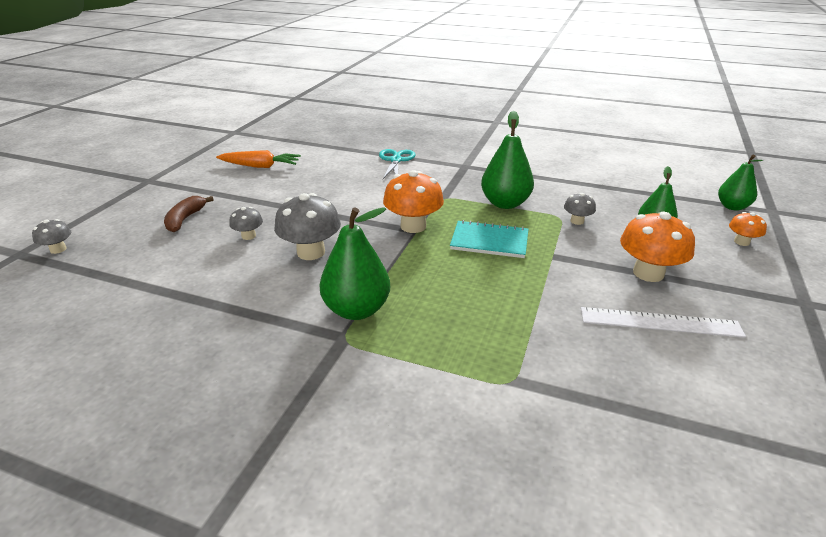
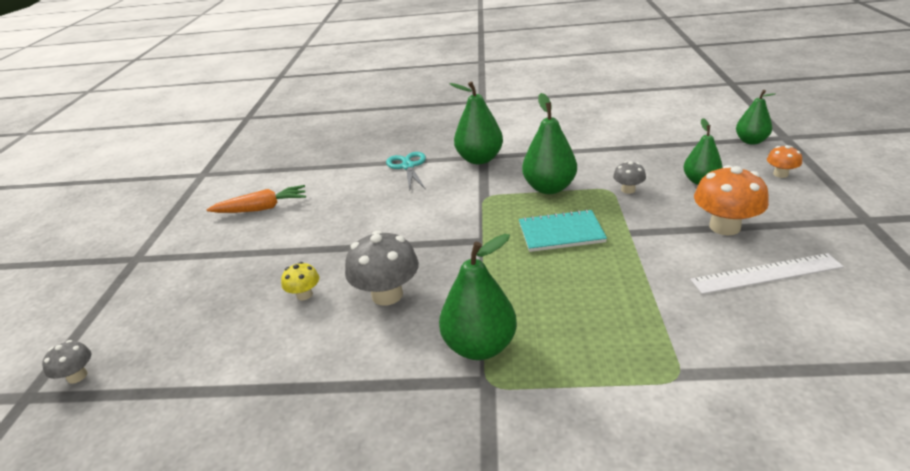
camera: 15 degrees left, 0 degrees up
brown banana [164,196,214,232] -> none
grey mushroom [229,207,263,240] -> yellow mushroom [281,262,319,301]
orange mushroom [383,170,444,233] -> none
none -> green pear [450,81,503,164]

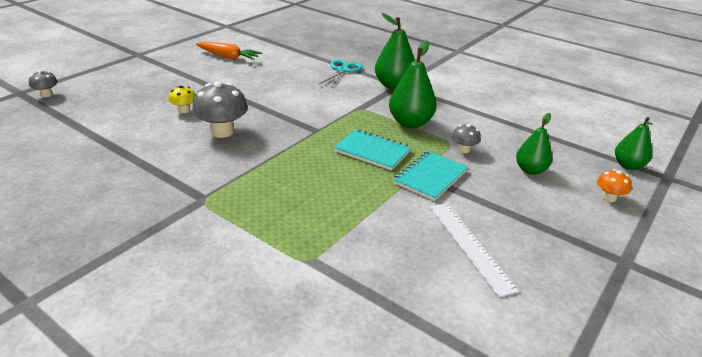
camera: 30 degrees right, 0 degrees up
green pear [439,234,517,360] -> none
white ruler [690,253,844,294] -> white ruler turned 45 degrees clockwise [430,203,519,297]
orange mushroom [694,165,769,235] -> none
none -> turquoise notebook [393,151,468,201]

